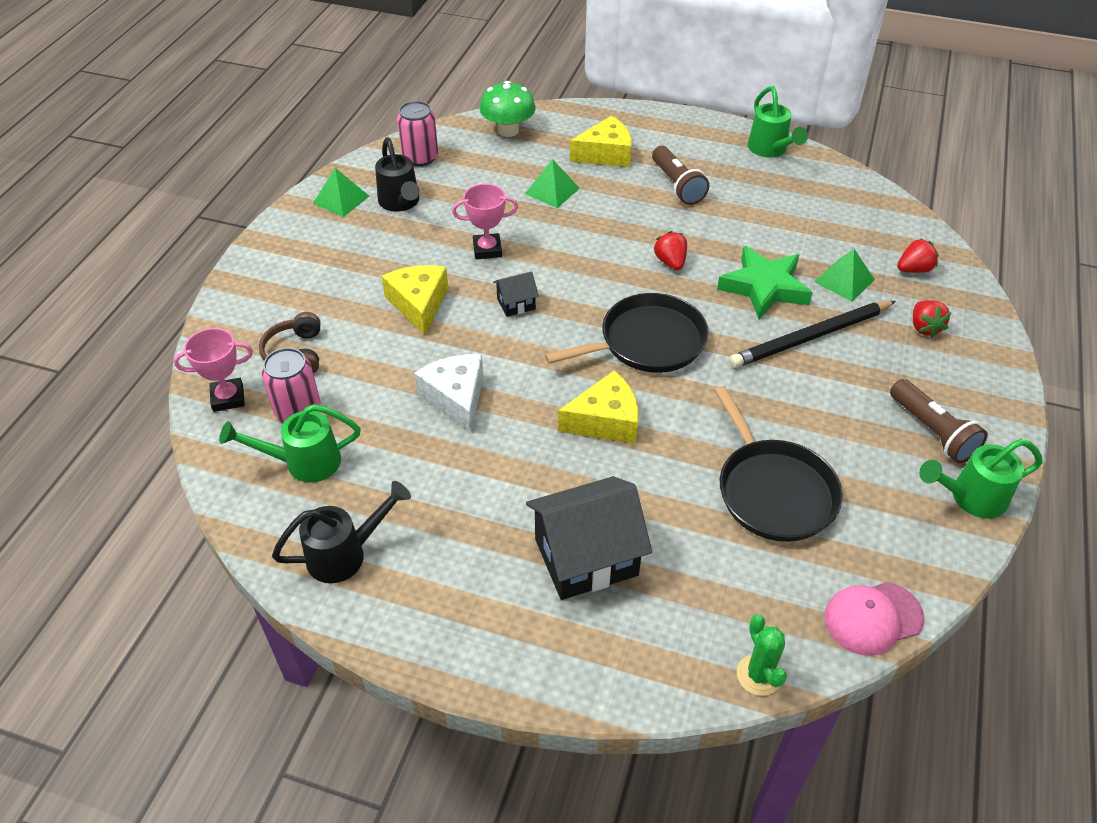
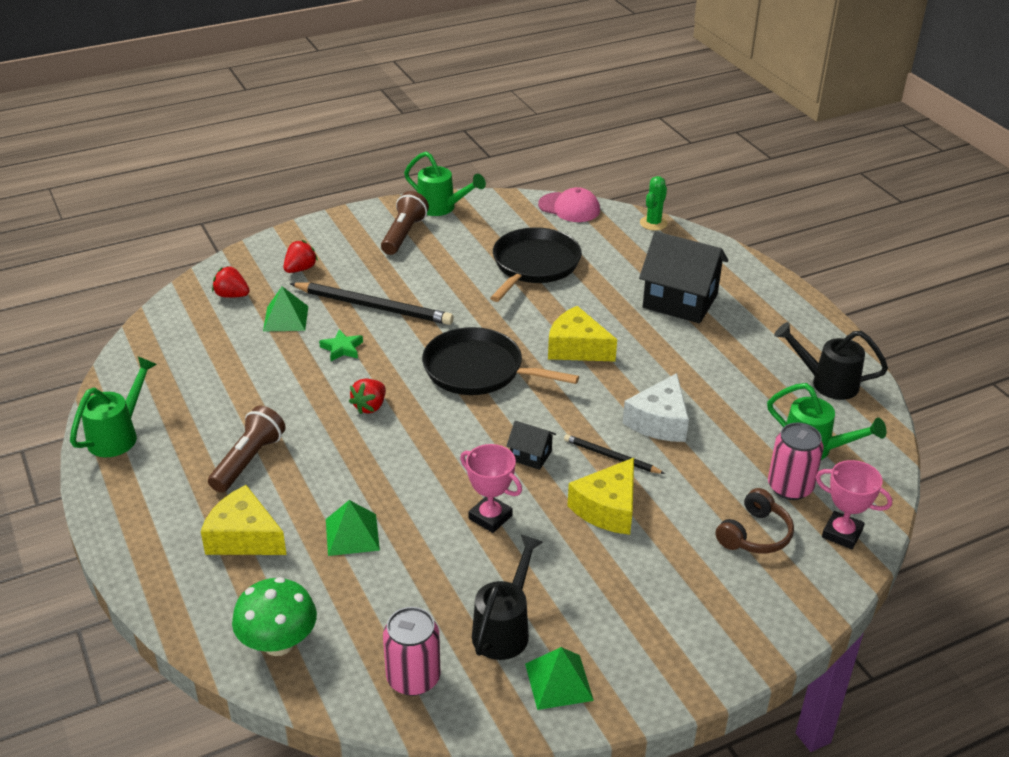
camera: 135 degrees left, 10 degrees down
green star [717,246,813,319] -> green star [319,329,363,361], size x0.49
none -> black pencil [564,434,665,474]

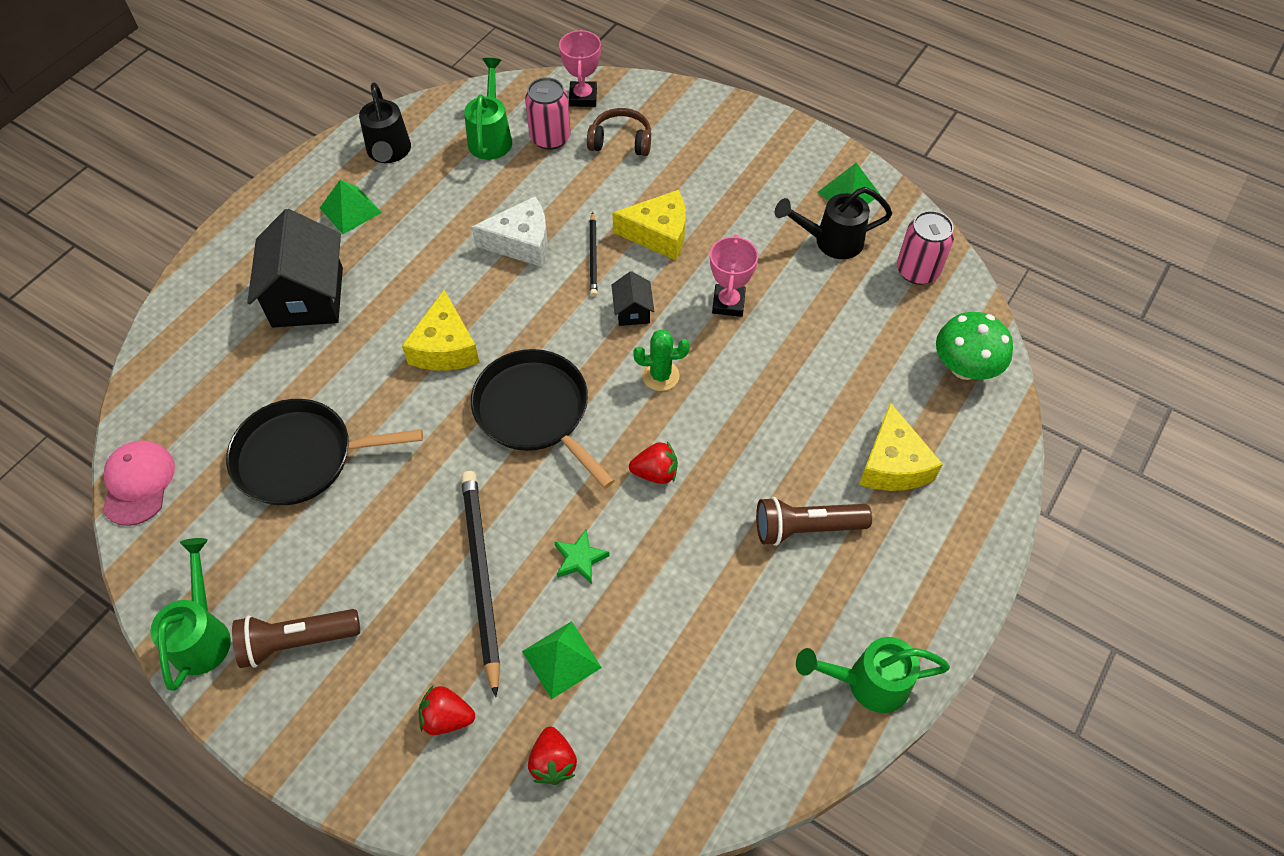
camera: 120 degrees left, 20 degrees up
green pyramid [326,500,380,556] -> green pyramid moved to [320,180,382,234]
black pan [422,327,579,395] -> black pan turned 150 degrees clockwise [471,349,615,489]
green cactus [640,176,668,231] -> green cactus moved to [633,329,690,391]

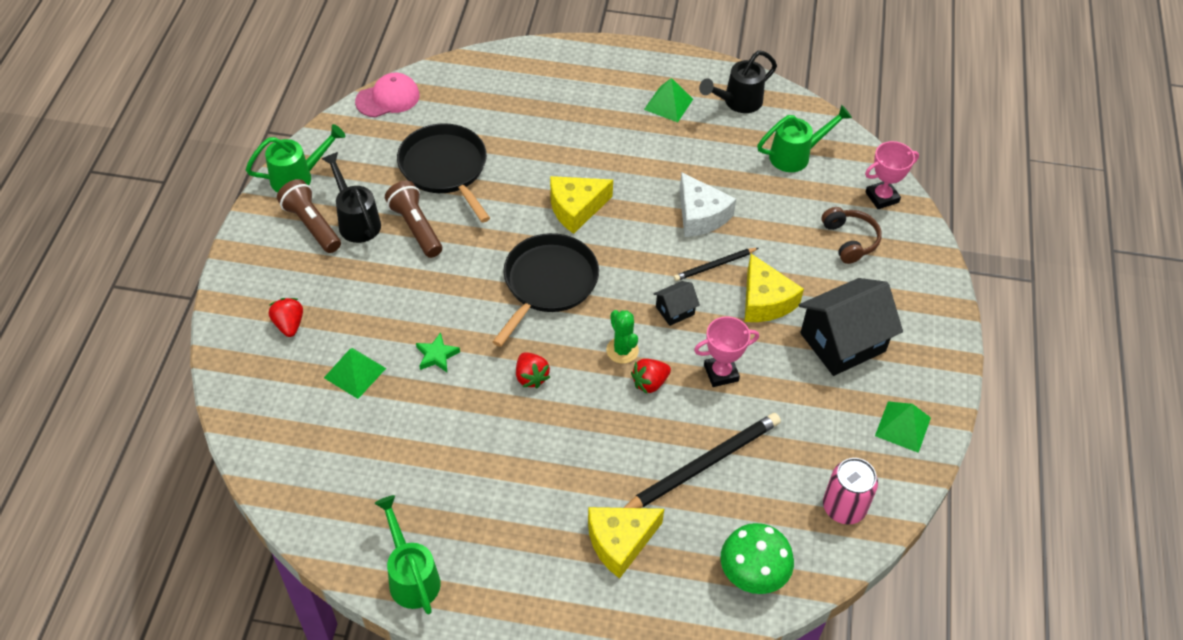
camera: 65 degrees right, 5 degrees down
black house [247,209,343,327] -> black house moved to [799,278,903,376]
black pencil [461,471,500,697] -> black pencil moved to [623,413,781,508]
pink can [525,77,571,150] -> none
red strawberry [528,727,577,785] -> red strawberry moved to [631,359,671,394]
brown flashlight [756,497,872,546] -> brown flashlight moved to [385,181,442,258]
black watering can [775,187,893,259] -> black watering can moved to [322,152,381,243]

